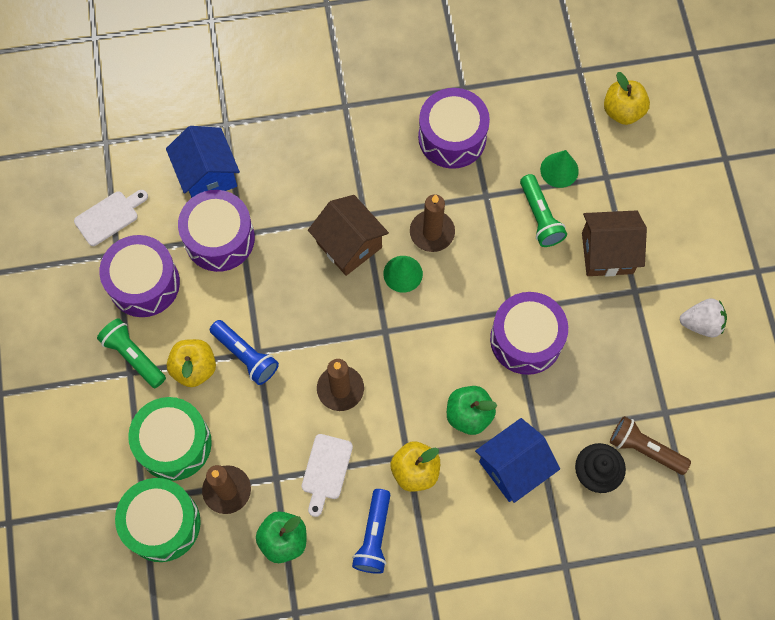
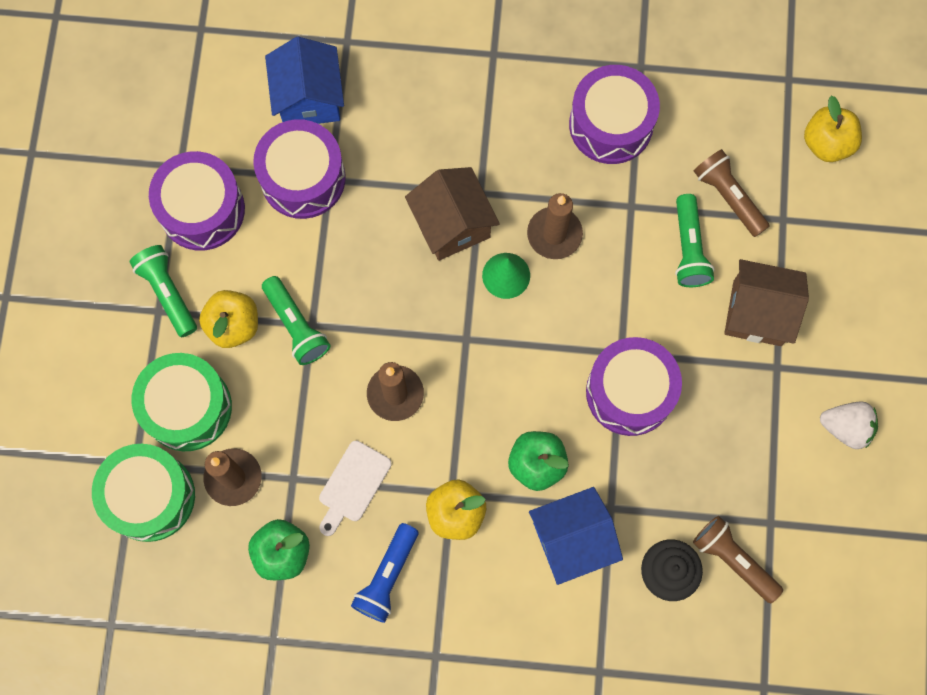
camera: 15 degrees right, 5 degrees up
white cutting board [74,190,148,246] -> none
blue flashlight [210,320,279,385] -> green flashlight [262,276,331,365]
green cone [540,150,579,188] -> brown flashlight [694,149,769,237]

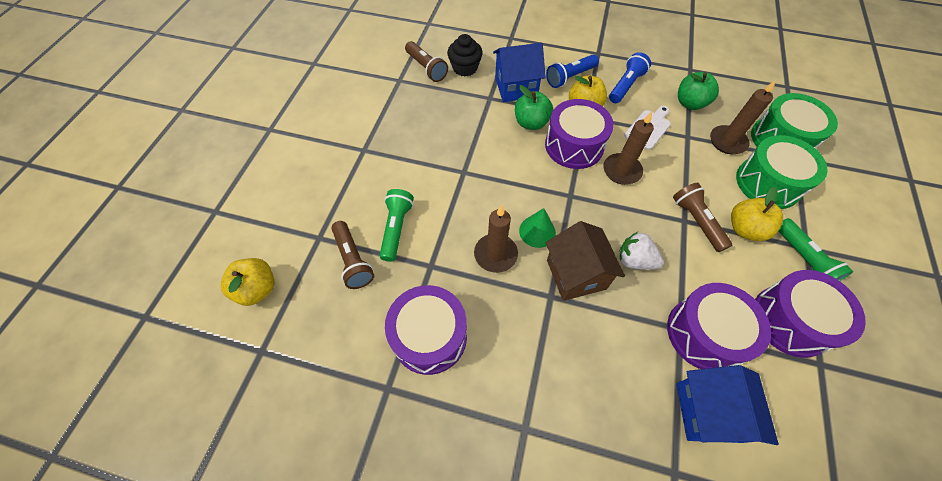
camera: 170 degrees left, 15 degrees down
green flashlight [262,276,331,365] -> brown flashlight [673,183,732,252]
purple drum [586,337,682,436] -> purple drum moved to [545,99,614,169]
brown house [724,259,809,346] -> none
white strawberry [820,402,878,449] -> white strawberry moved to [619,232,664,270]
none -> blue flashlight [546,54,599,88]

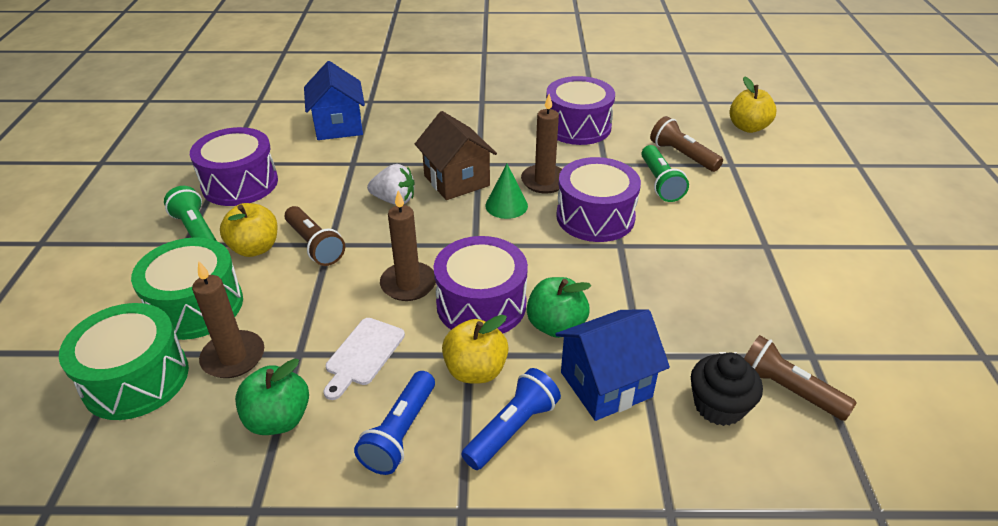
camera: 165 degrees right, 20 degrees down
purple drum [667,283,771,369] -> purple drum moved to [556,157,641,242]

